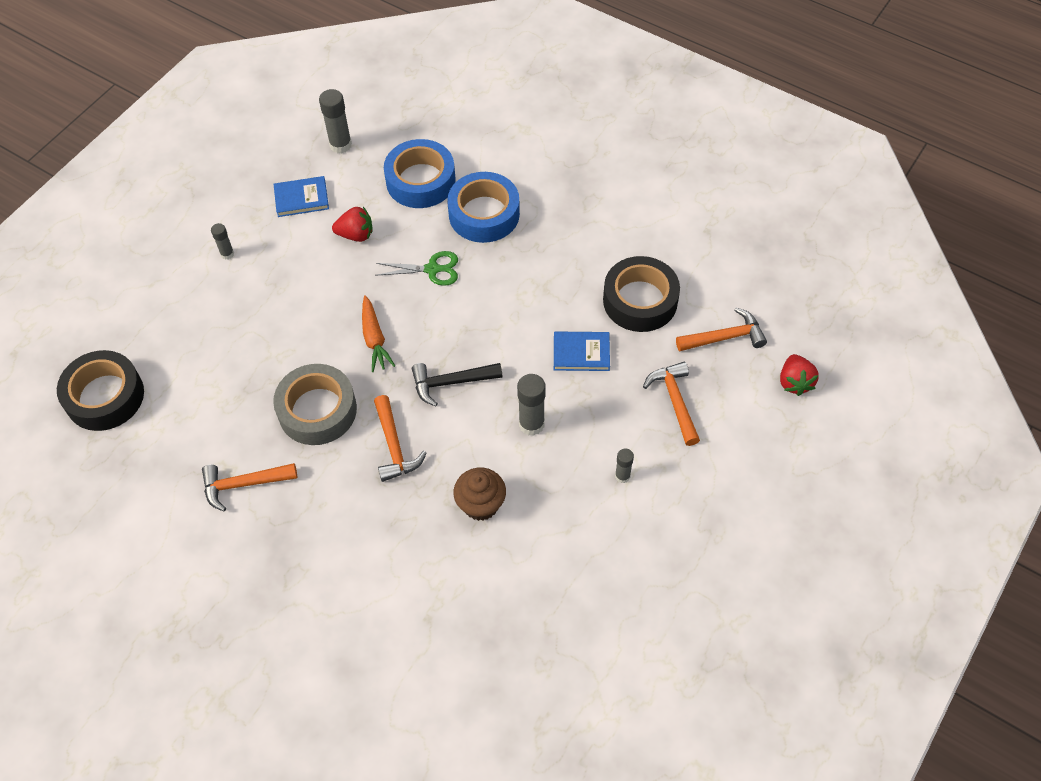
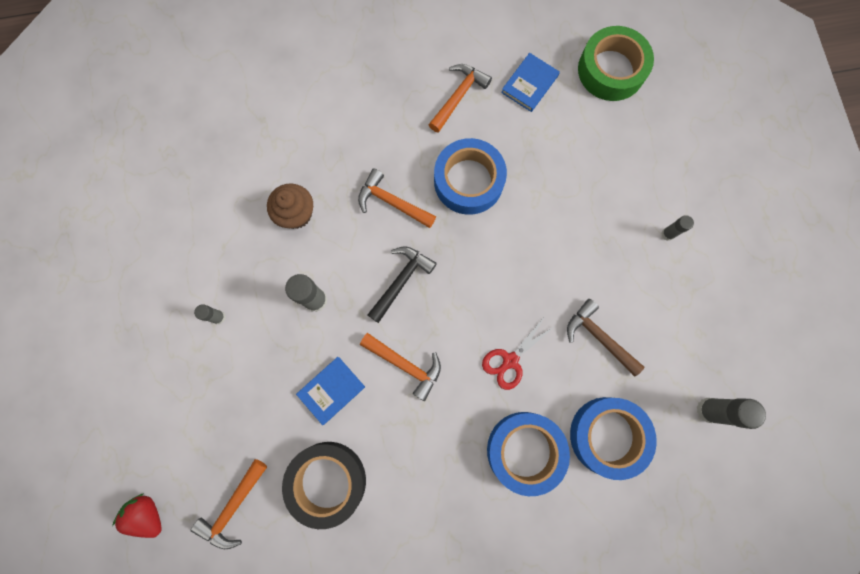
camera: 135 degrees right, 20 degrees up
black tape [57,350,144,431] -> green tape [578,26,654,101]
grey tape [273,364,357,445] -> blue tape [434,138,507,215]
blue book [274,176,329,217] -> blue book moved to [501,53,560,112]
red strawberry [332,207,372,242] -> brown hammer [567,299,645,377]
orange carrot [362,295,395,372] -> none
green scissors [375,251,458,286] -> red scissors [482,315,555,390]
orange hammer [643,362,700,446] -> orange hammer moved to [360,333,441,401]

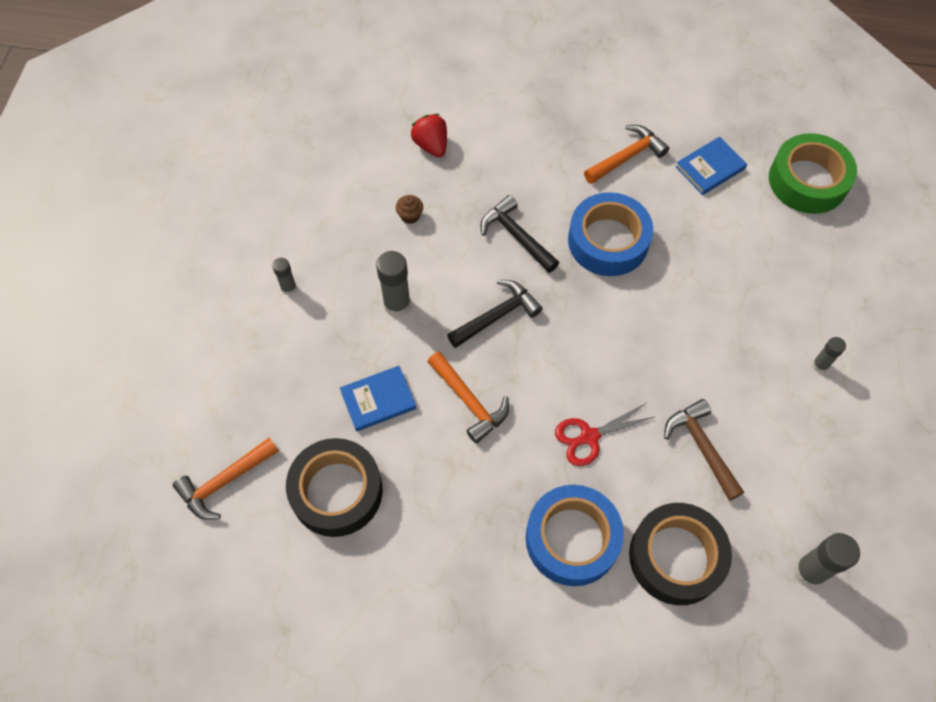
camera: 20 degrees right, 15 degrees down
red strawberry [112,493,162,538] -> red strawberry moved to [411,114,447,157]
brown cupcake [267,183,313,229] -> brown cupcake [396,195,423,224], size x0.55
orange hammer [358,168,436,228] -> black hammer [480,195,559,273]
blue tape [570,397,657,480] -> black tape [629,503,732,605]

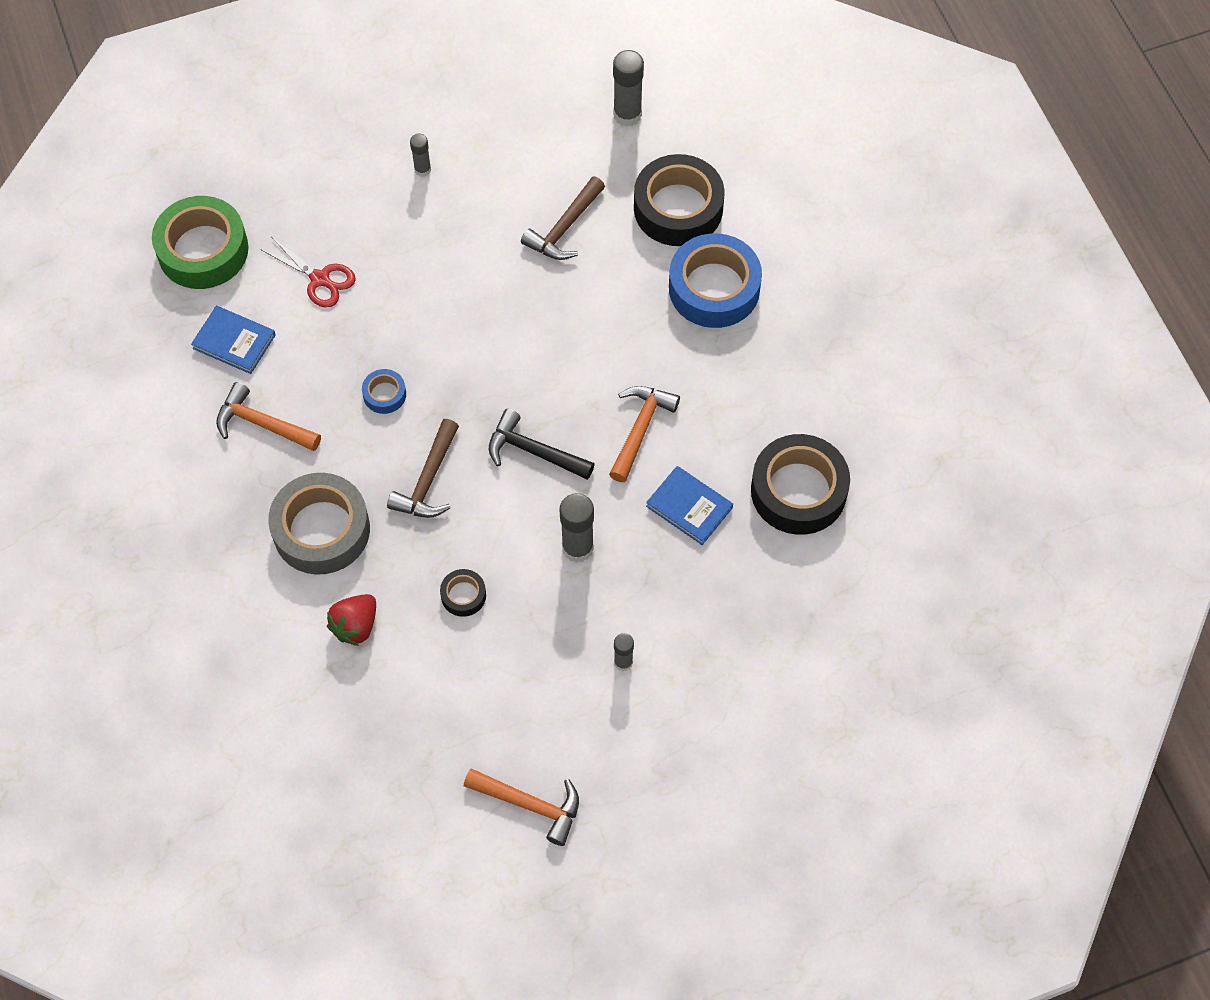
camera: 120 degrees left, 0 degrees up
orange hammer [173,437,279,520] -> orange hammer moved to [464,769,579,846]
brown cupcake [396,195,423,224] -> black tape [440,569,486,617]
black hammer [480,195,559,273] -> brown hammer [387,419,459,518]
red scissors [555,403,654,466] -> red scissors moved to [260,237,356,308]
blue tape [568,192,653,276] -> blue tape [362,369,406,414], size x0.46
none -> grey tape [268,473,370,575]

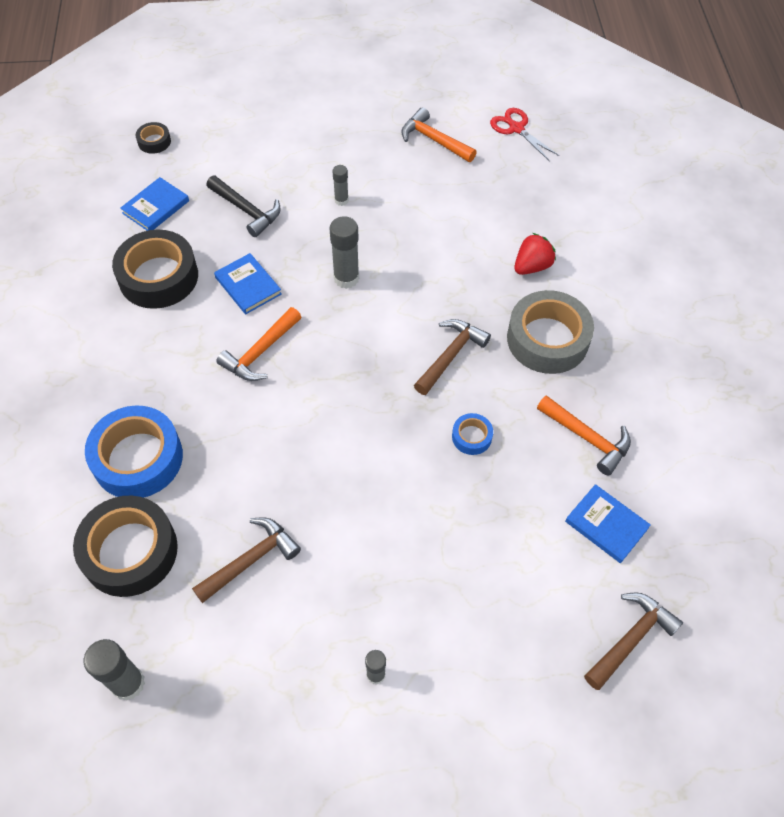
camera: 165 degrees left, 5 degrees down
green tape [152,196,249,289] -> brown hammer [584,592,683,690]
red scissors [260,237,356,308] -> red scissors moved to [490,108,559,161]
black tape [440,569,486,617] -> black tape moved to [136,122,171,154]
black hammer [489,409,595,480] -> black hammer moved to [206,176,281,237]
none -> blue book [120,177,189,231]

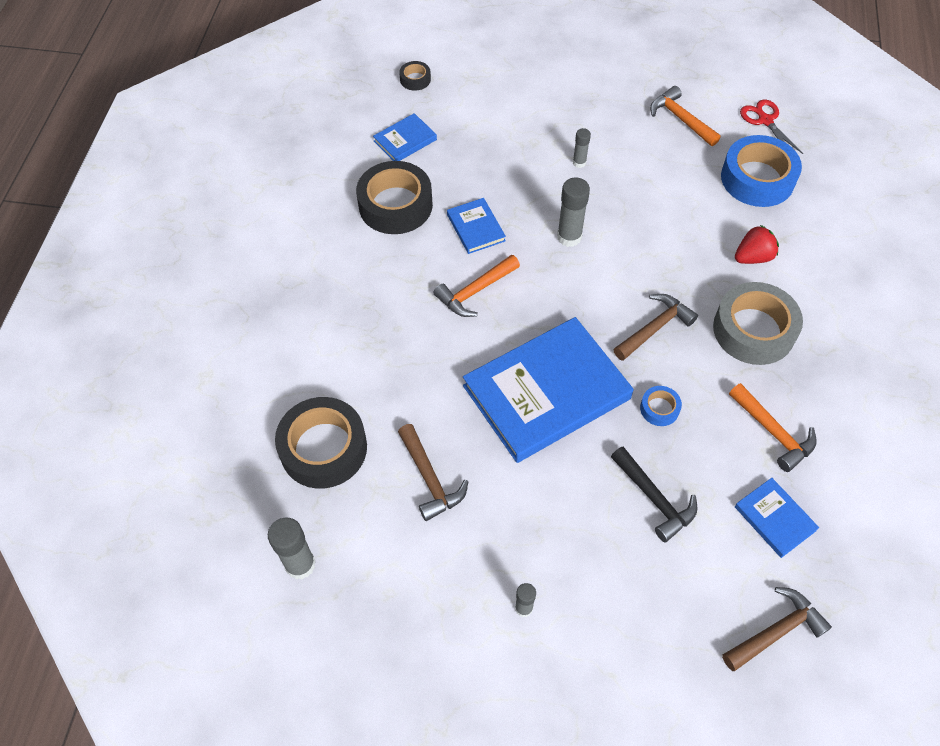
camera: 15 degrees right, 0 degrees up
blue tape [85,405,183,498] -> blue tape moved to [721,135,802,207]
brown hammer [192,517,301,603] -> brown hammer turned 90 degrees clockwise [398,424,468,521]
black hammer [206,176,281,237] -> black hammer moved to [611,447,697,542]
none -> blue book [463,317,634,463]

